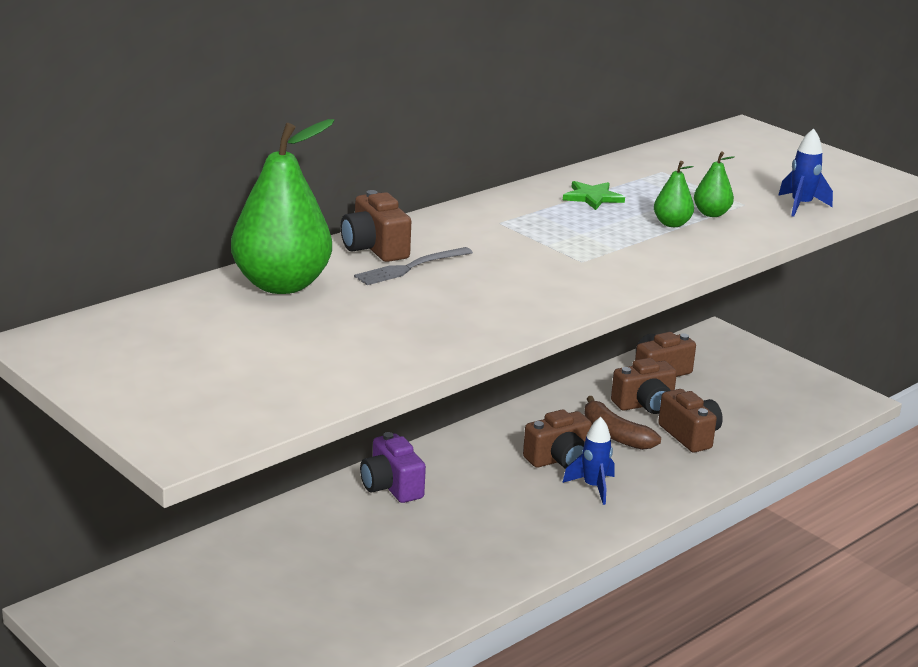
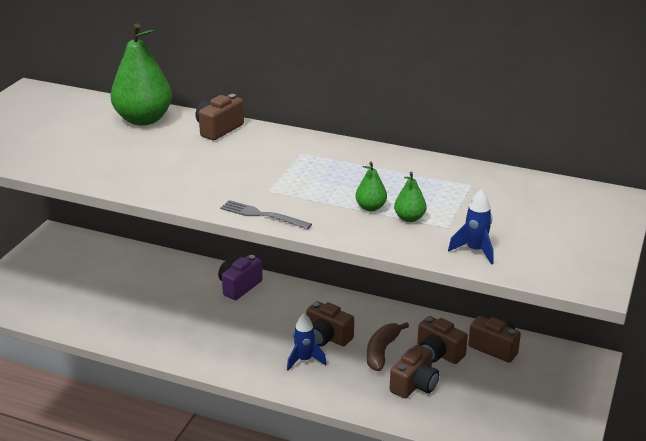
camera: 65 degrees right, 5 degrees up
grey fork [354,247,473,285] -> grey fork moved to [220,200,312,229]
green star [563,181,625,210] -> none

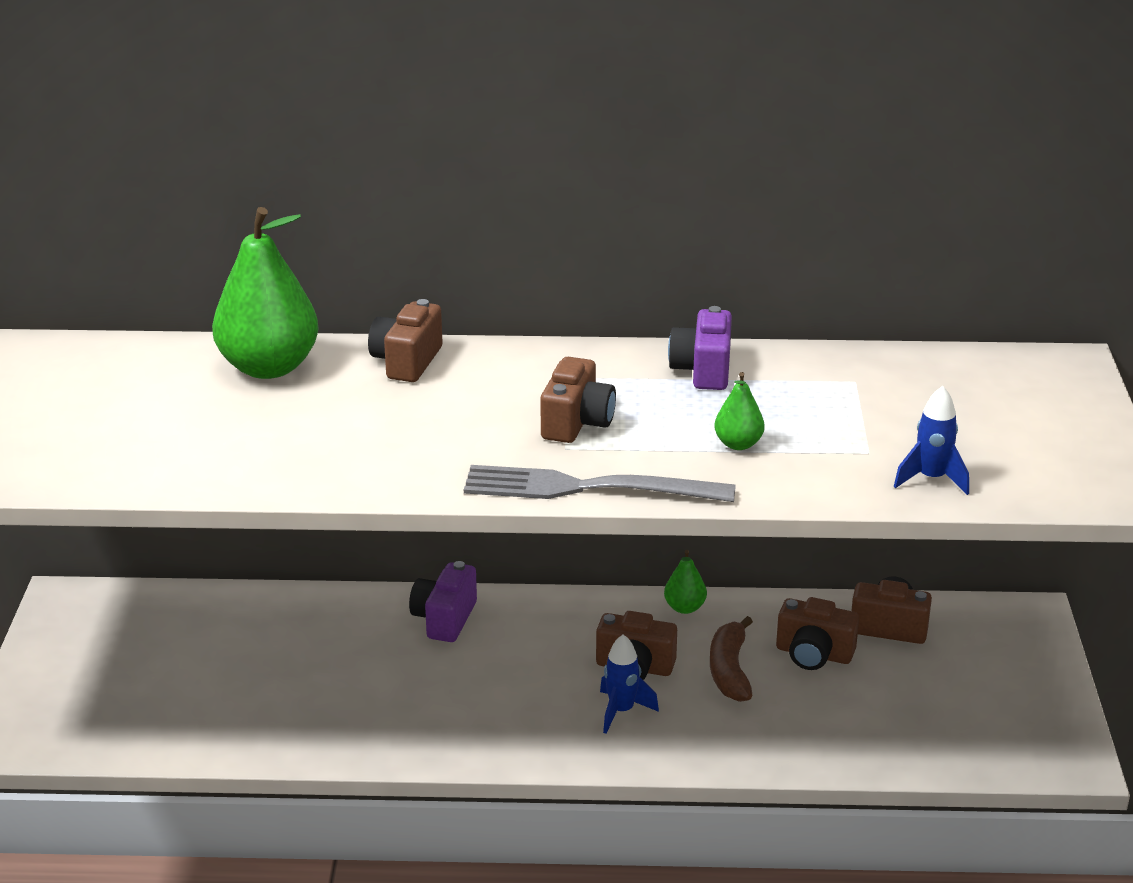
camera: 20 degrees left, 0 degrees up
grey fork [220,200,312,229] -> grey fork [464,465,736,502], size x1.70
brown camera [390,345,440,398] -> brown camera moved to [540,357,616,443]
green pear [394,172,426,222] -> green pear moved to [664,550,707,614]
none -> purple camera [668,306,732,390]

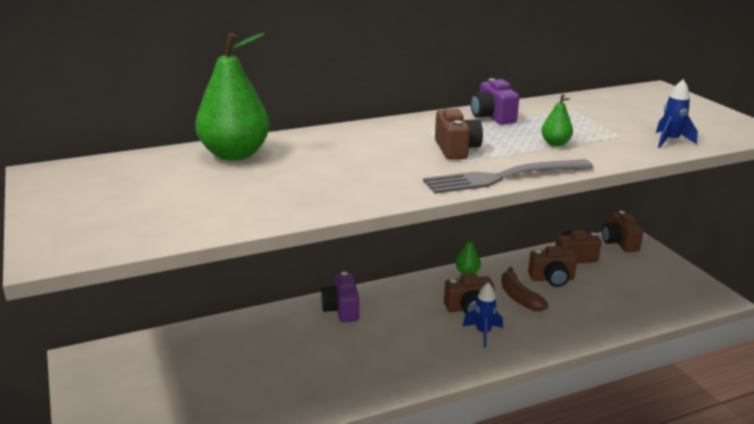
camera: 25 degrees left, 5 degrees down
brown camera [368,299,443,382] -> brown camera moved to [602,211,644,252]

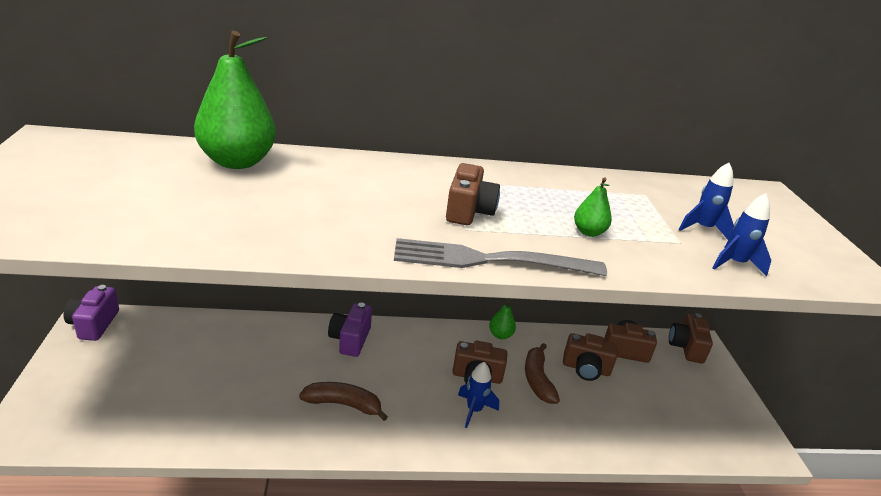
camera: 15 degrees right, 5 degrees up
purple camera [470,78,519,124] -> purple camera moved to [63,285,119,341]
none -> brown banana [299,382,388,421]
none -> blue rocket [679,163,734,239]

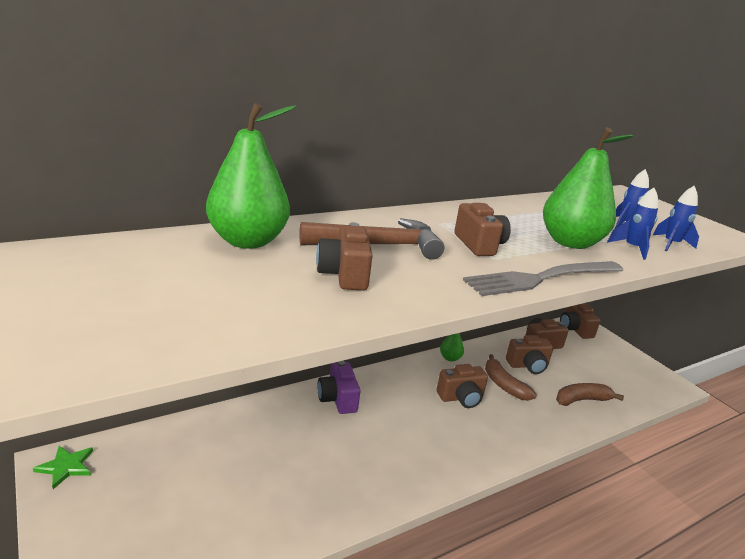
camera: 25 degrees left, 5 degrees down
purple camera [63,285,119,341] -> green star [33,446,93,489]
brown banana [299,382,388,421] -> brown banana moved to [556,383,624,406]
blue rocket [458,362,499,428] -> blue rocket moved to [607,188,658,260]
green pear [574,177,612,237] -> green pear [543,127,633,249], size x2.22
none -> brown hammer [299,218,444,260]
none -> brown camera [316,222,373,290]

